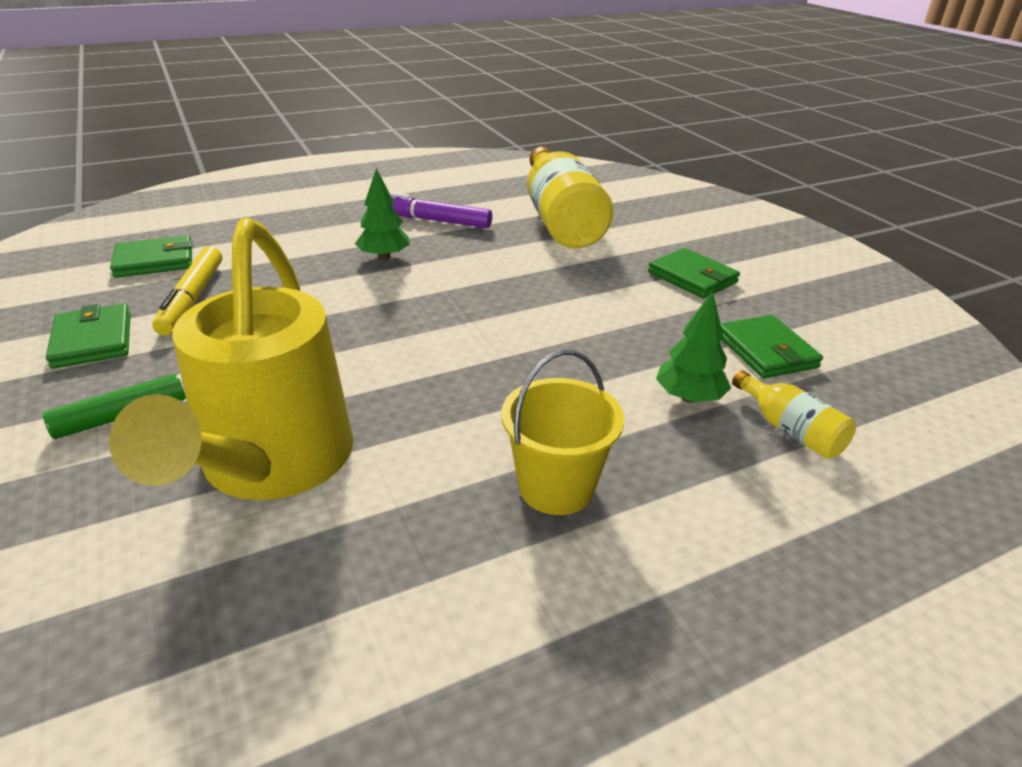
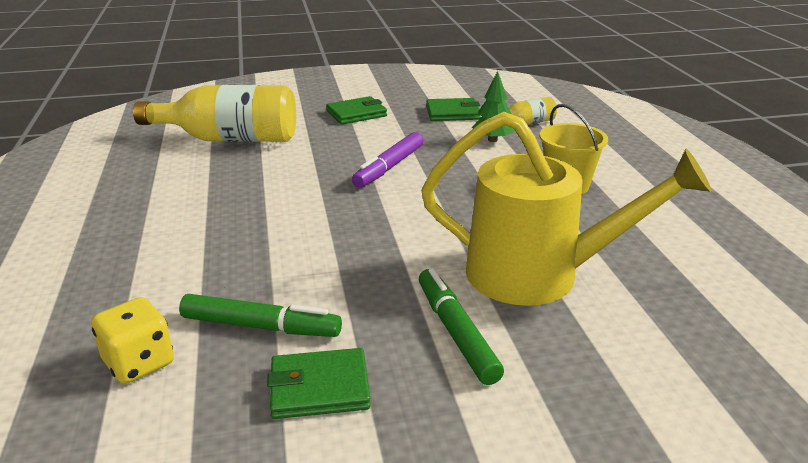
camera: 75 degrees left, 5 degrees down
green wallet [110,235,192,278] -> yellow dice [91,297,174,384]
yellow marker [152,246,222,336] -> green marker [179,294,342,337]
green tree [355,168,410,260] -> none
purple marker [389,192,492,228] -> purple marker moved to [352,132,423,188]

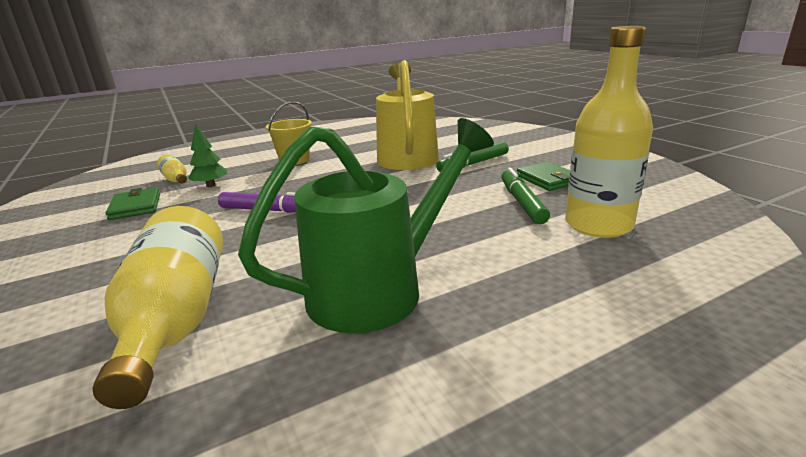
camera: 105 degrees left, 5 degrees down
yellow dice [91,297,174,384] -> yellow bottle [565,26,653,238]
green wallet [326,96,387,124] -> none
none -> green watering can [238,118,494,333]

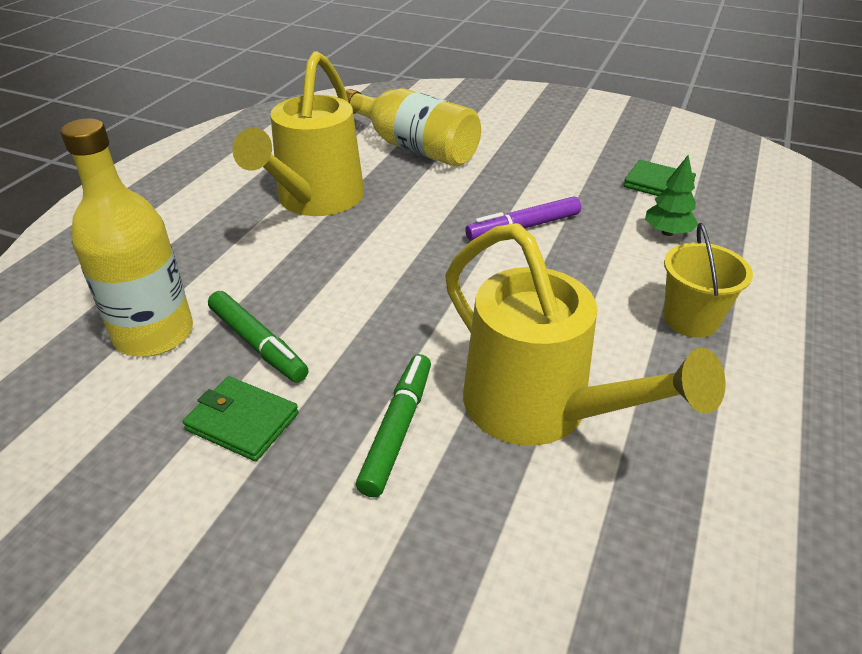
camera: 140 degrees right, 15 degrees up
yellow bottle [157,154,187,184] -> none
green watering can [238,118,494,333] -> yellow watering can [232,51,364,216]

